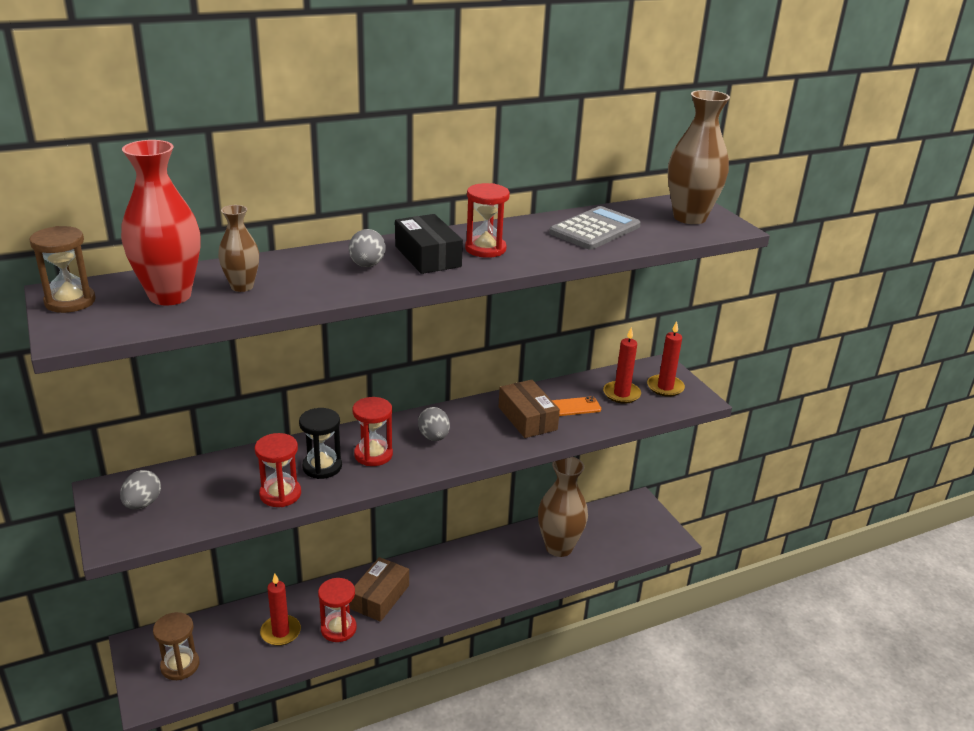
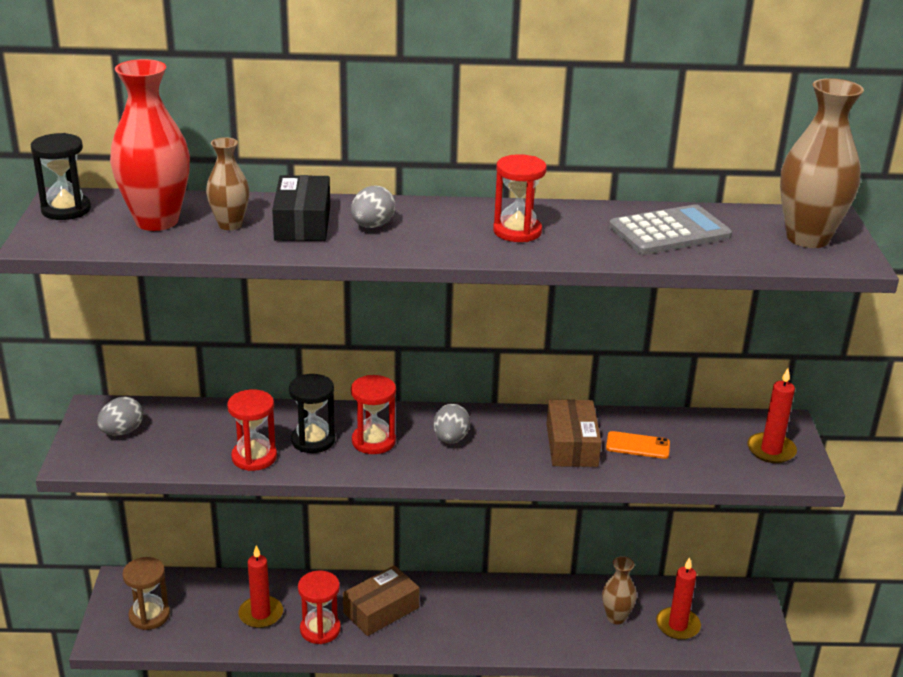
camera: 25 degrees right, 0 degrees up
brown hourglass [29,226,96,313] -> black hourglass [31,133,91,220]
black box [395,214,463,274] -> black box moved to [272,175,330,241]
brown vase [538,457,588,557] -> brown vase [602,556,637,624], size x0.55
red candle [603,327,641,404] -> red candle moved to [656,557,701,640]

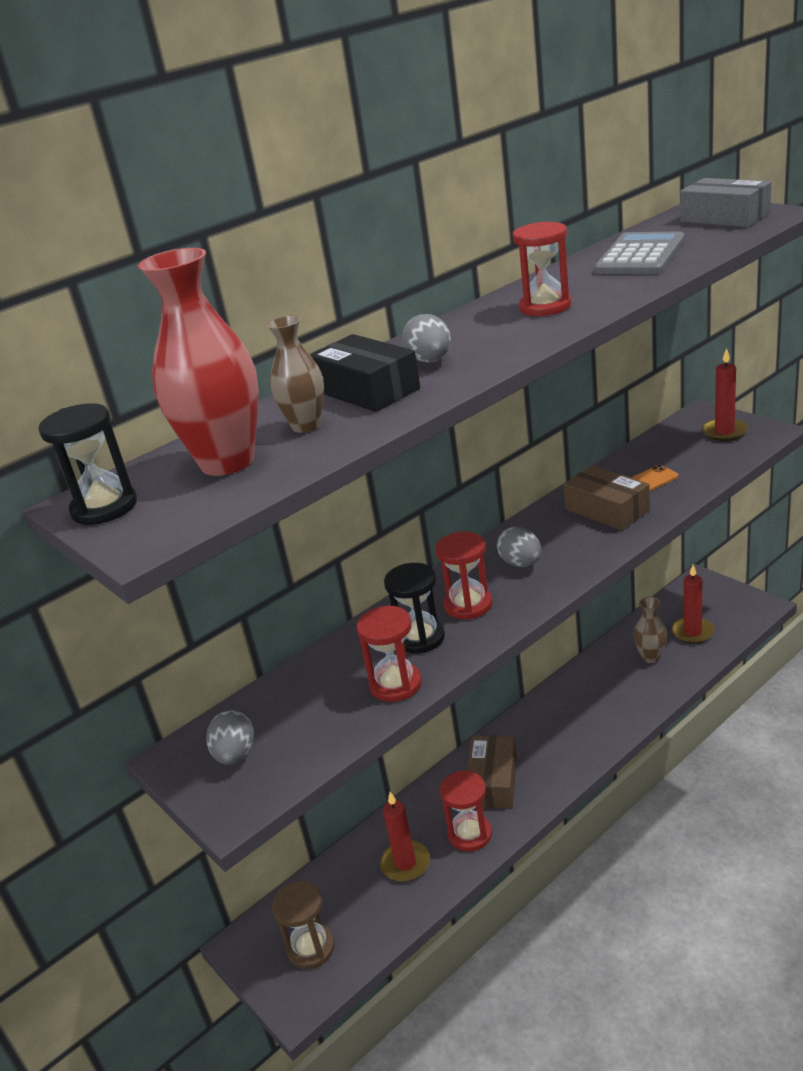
camera: 35 degrees left, 0 degrees up
brown vase [780,78,864,248] -> grey box [680,178,772,227]

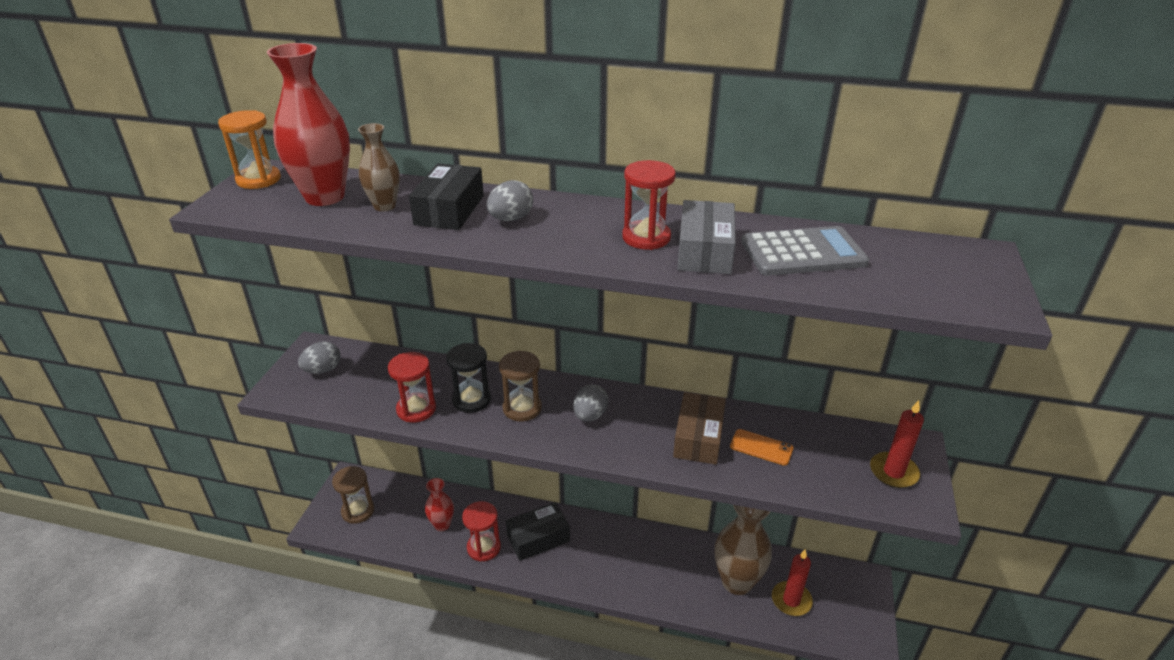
camera: 50 degrees right, 5 degrees up
black hourglass [38,403,137,525] -> orange hourglass [218,110,281,189]
red candle [380,792,430,882] -> red vase [425,478,454,531]
red hourglass [435,531,492,619] -> brown hourglass [499,351,542,422]
brown box [467,736,517,808] -> black box [506,502,570,561]
brown vase [634,597,667,663] -> brown vase [715,505,772,595], size x1.81
grey box [680,178,772,227] -> grey box moved to [677,200,736,274]

